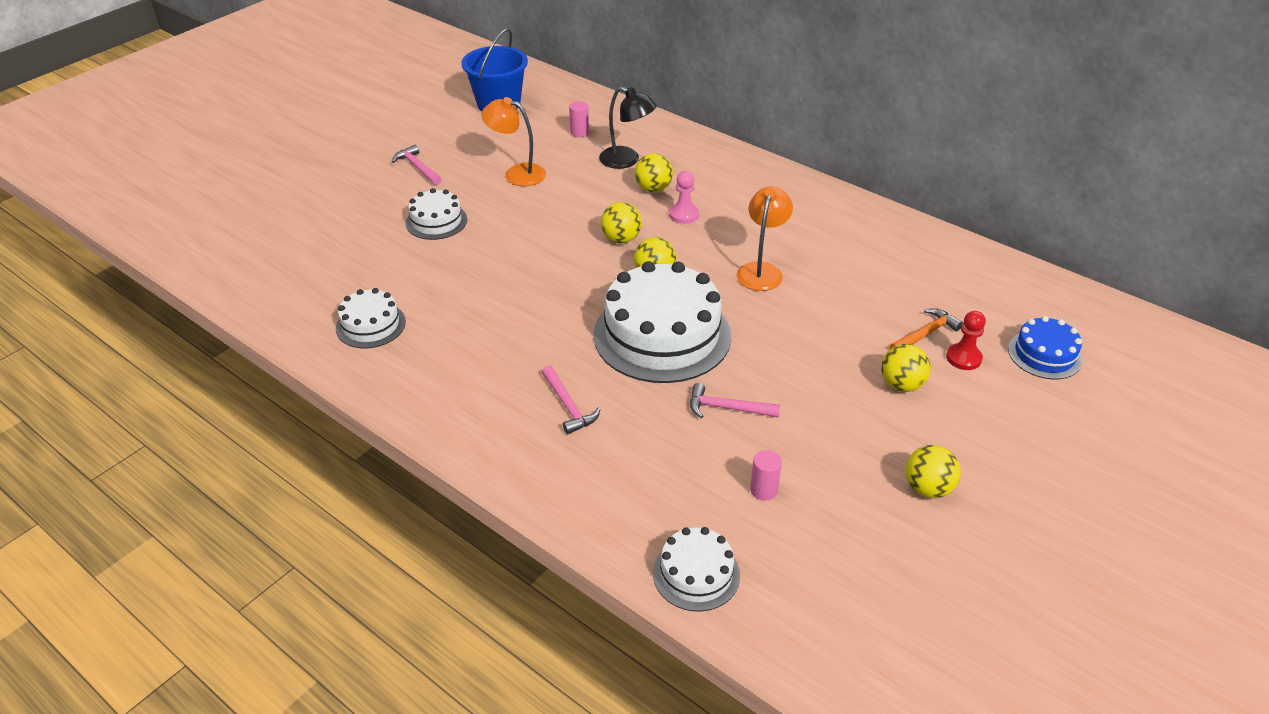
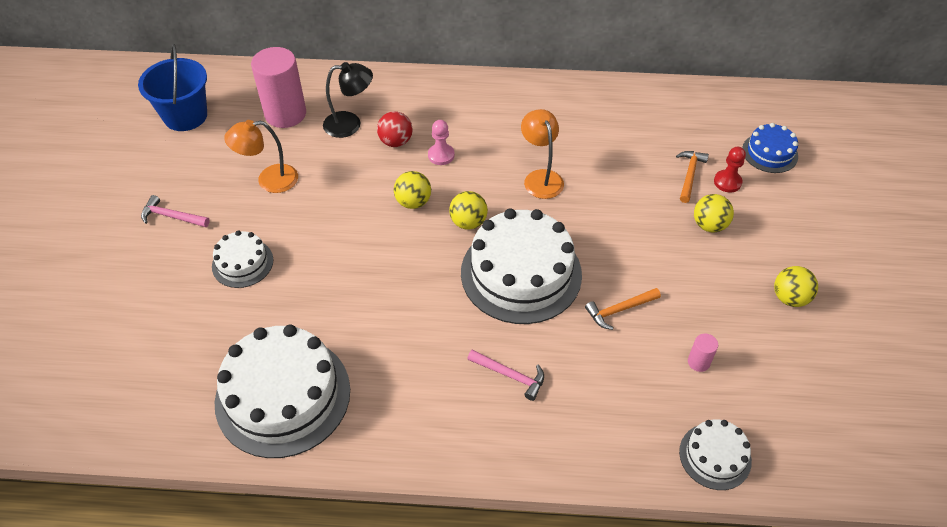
camera: 35 degrees left, 10 degrees up
white cake [336,288,406,348] -> white cake [215,324,350,458], size x1.98
pink cylinder [569,101,589,137] -> pink cylinder [251,47,306,128], size x2.32
yellow ball [635,153,673,192] -> red ball [377,111,413,147]
pink hammer [690,383,780,418] -> orange hammer [585,288,661,330]

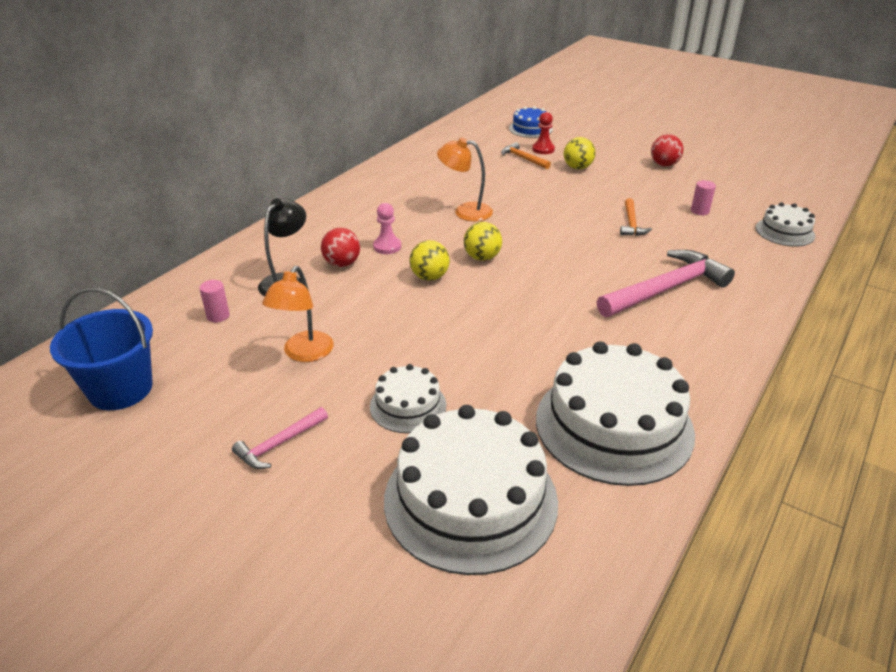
camera: 60 degrees left, 15 degrees down
pink cylinder [251,47,306,128] -> pink cylinder [199,280,230,323], size x0.43
white cake [461,208,582,324] -> white cake moved to [384,405,558,575]
pink hammer [467,350,544,401] -> pink hammer [597,250,735,317], size x1.97
yellow ball [774,266,818,307] -> red ball [651,134,684,167]

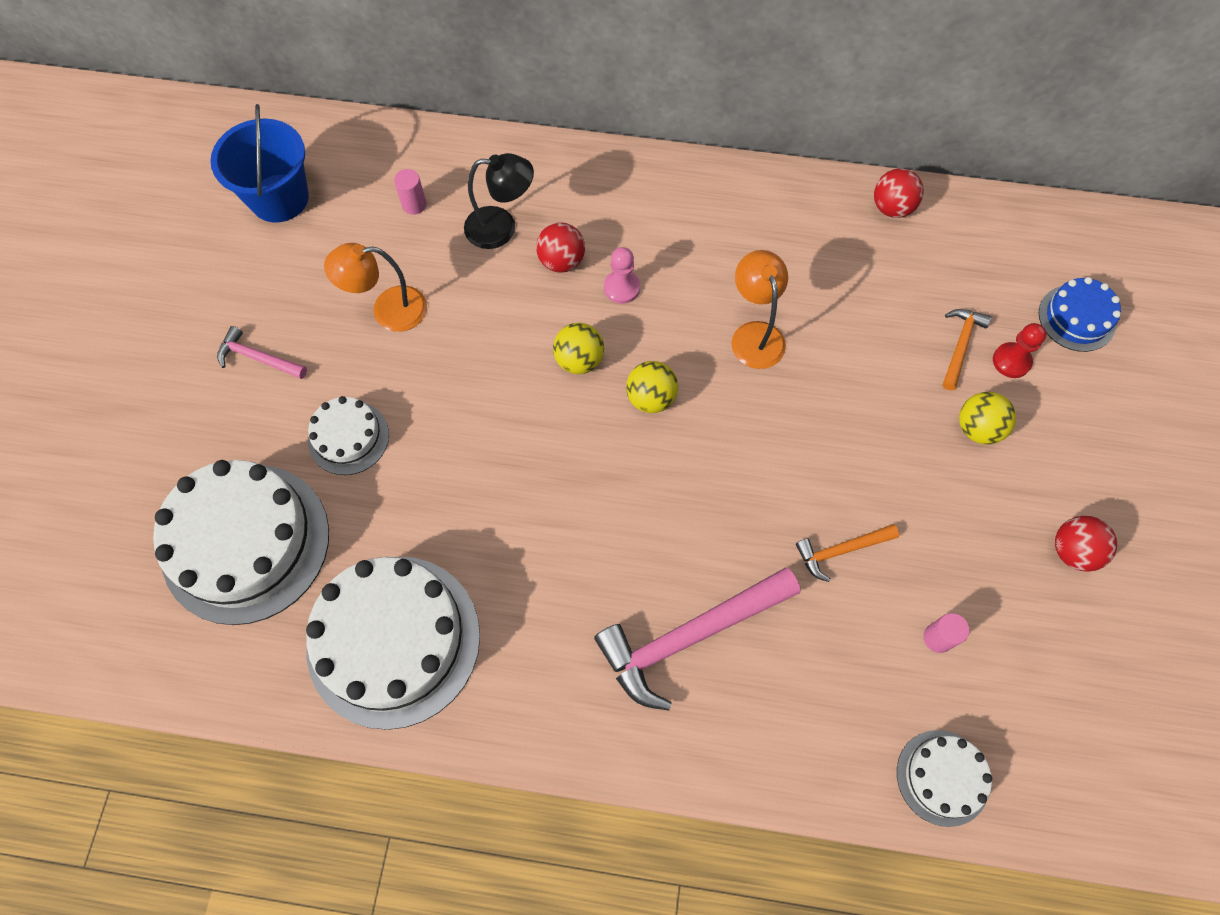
camera: 65 degrees right, 30 degrees up
pink hammer [597,250,735,317] -> pink hammer turned 120 degrees clockwise [594,568,800,711]
none -> red ball [874,168,924,218]

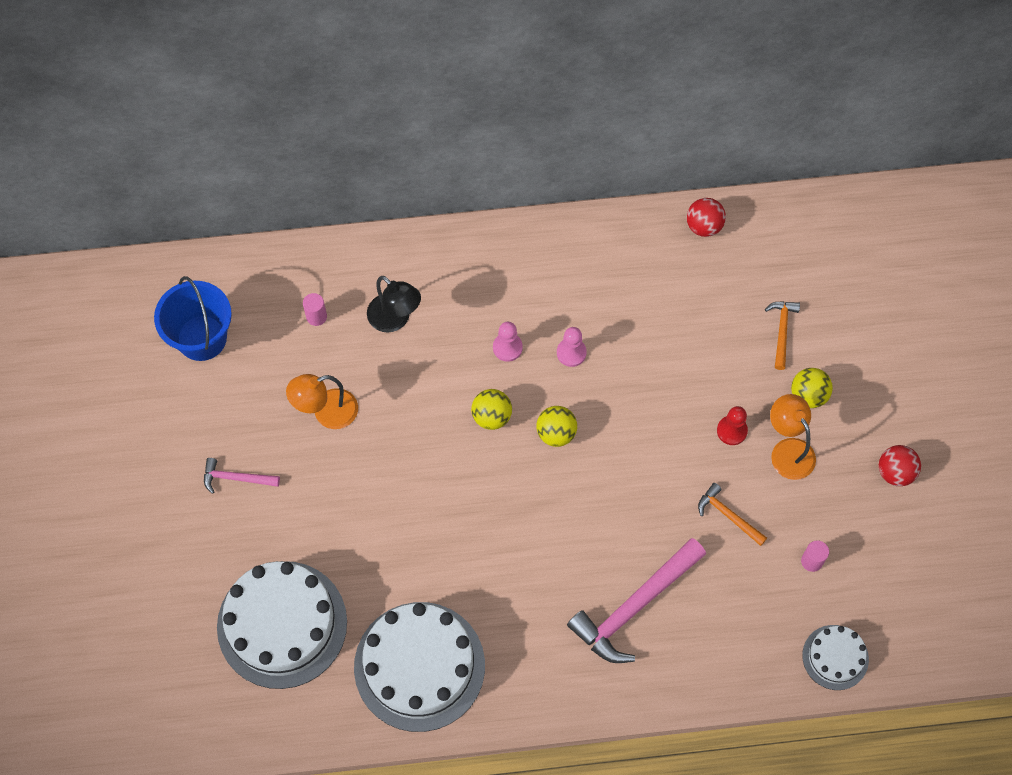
camera: 15 degrees left, 0 degrees up
white cake [308,396,389,475] -> none
black lamp [464,153,534,249] -> black lamp turned 60 degrees clockwise [367,276,421,333]
red ball [536,223,585,273] -> none
orange lamp [731,250,788,369] -> orange lamp moved to [770,394,816,480]
orange hammer [796,524,899,582] -> orange hammer turned 75 degrees clockwise [698,483,767,546]
red pawn [993,323,1047,378] -> red pawn moved to [717,406,748,445]
blue cake [1039,277,1121,352] -> none
none -> pink pawn [557,327,587,367]

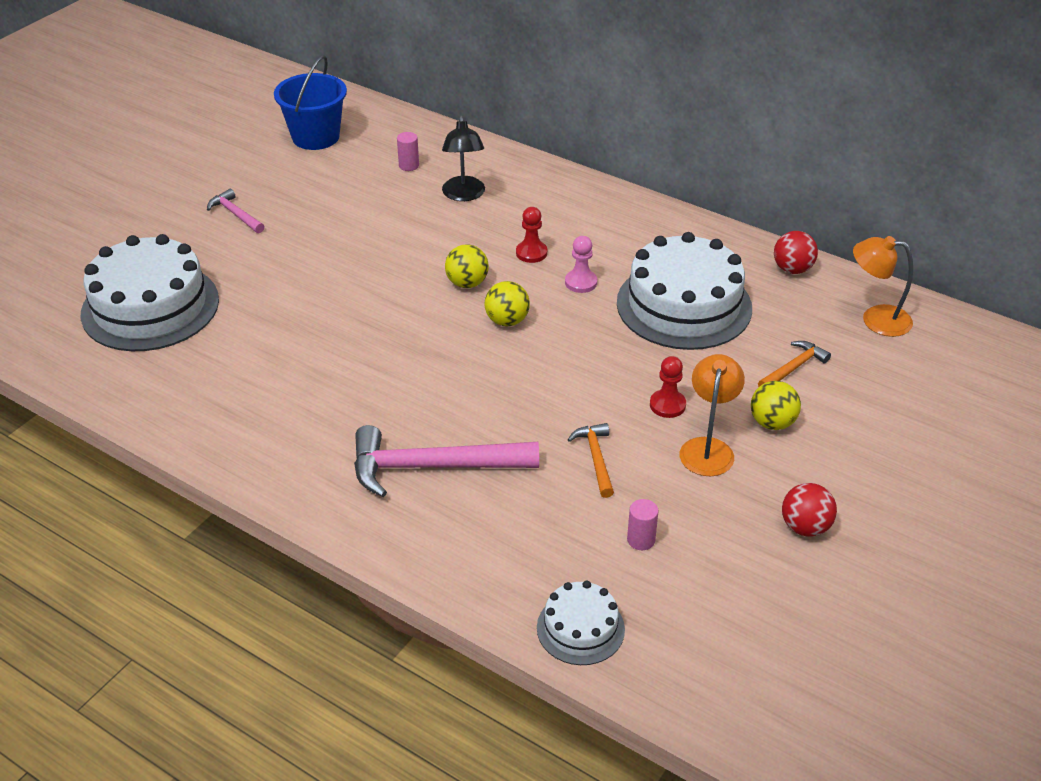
camera: 40 degrees right, 25 degrees down
orange lamp [286,374,358,429] -> orange lamp moved to [853,236,913,337]
white cake [354,602,485,732] -> white cake moved to [617,232,752,350]
pink pawn [493,322,523,362] -> red pawn [516,207,547,263]

